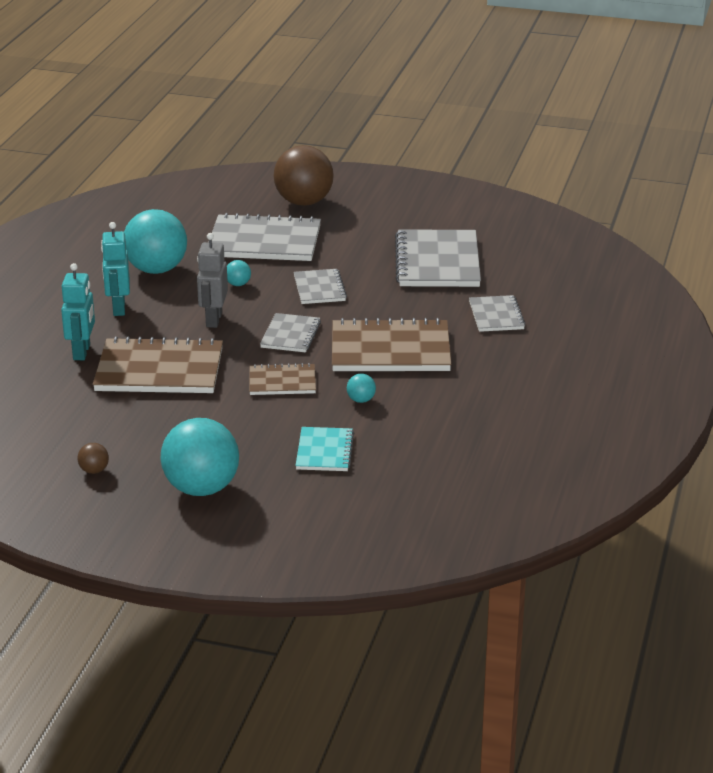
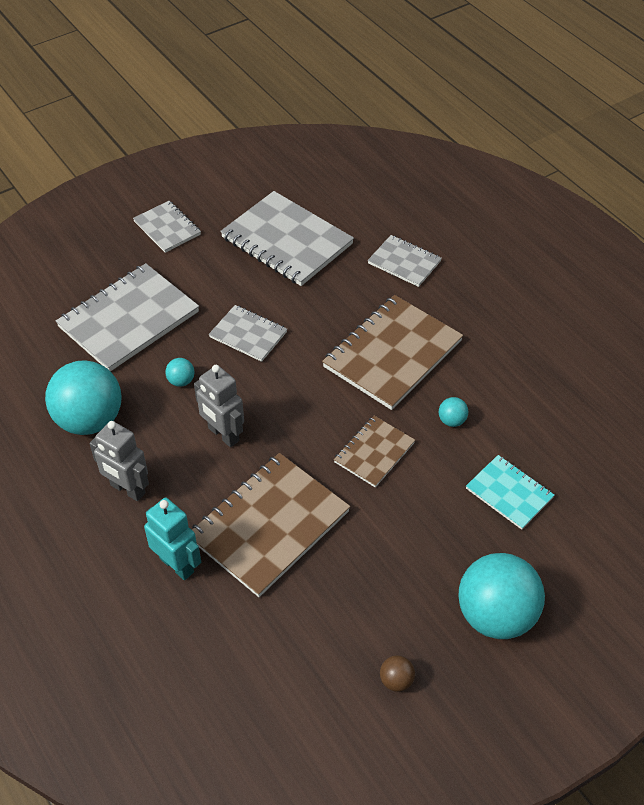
camera: 50 degrees left, 20 degrees up
turquoise robot [101,222,130,316] -> grey robot [90,421,149,501]
grey notebook [260,313,321,352] -> grey notebook moved to [133,201,201,253]
brown ball [273,145,334,206] -> none

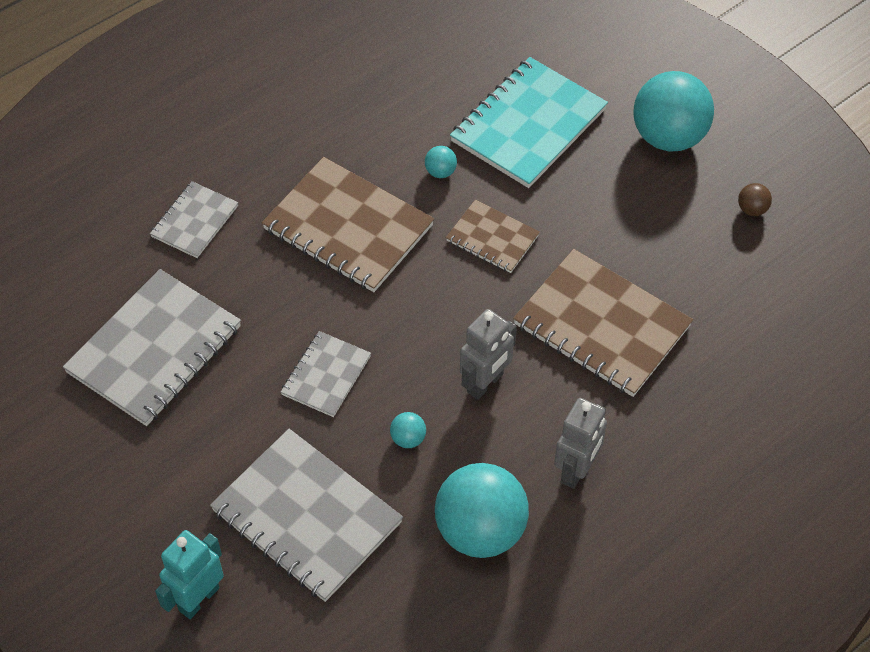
camera: 95 degrees left, 5 degrees up
grey notebook [133,201,201,253] -> none
turquoise robot [144,498,201,580] -> turquoise robot moved to [155,530,224,619]
turquoise notebook [466,455,554,530] -> turquoise notebook [450,57,608,188], size x1.83

